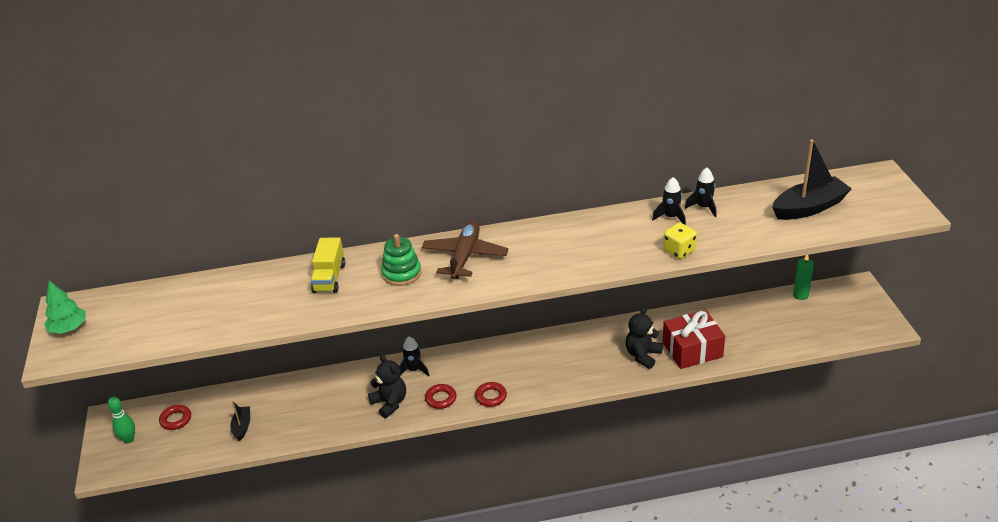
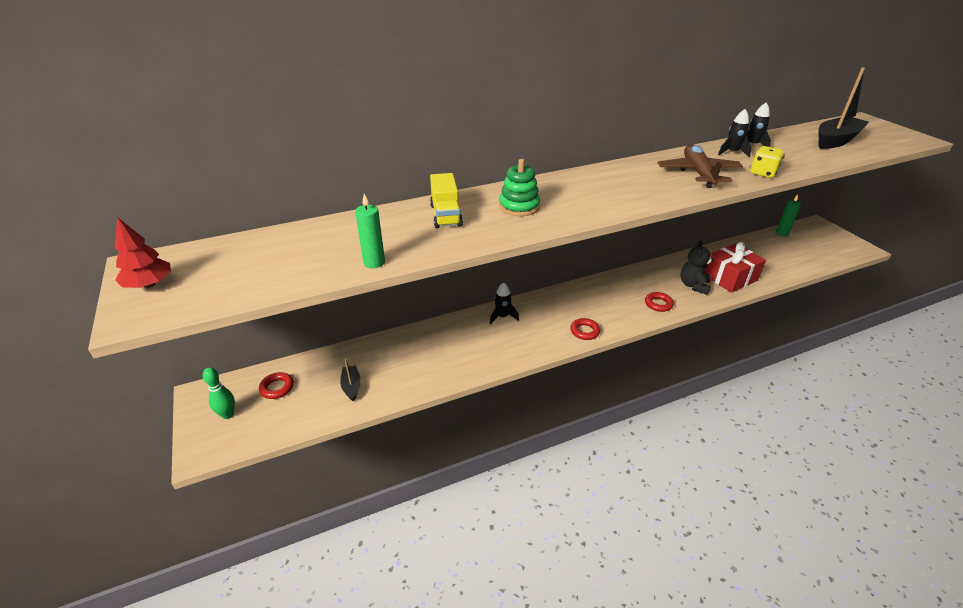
camera: 15 degrees left, 0 degrees up
green tree [44,281,86,334] -> red tree [115,217,171,288]
black teddy bear [368,355,406,418] -> none
brown plane [422,220,509,279] -> brown plane moved to [658,144,743,188]
red ring [425,384,456,409] -> red ring moved to [645,292,674,312]
none -> green candle [355,194,385,268]

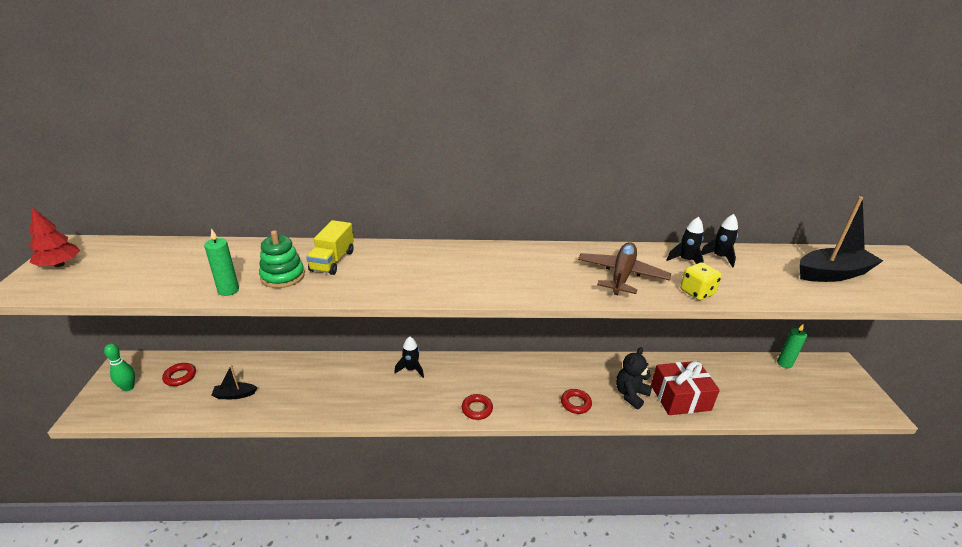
camera: 20 degrees right, 5 degrees down
black boat [340,359,361,401] -> black boat turned 105 degrees counterclockwise [212,365,257,399]
green stacking toy [499,159,540,216] -> green stacking toy moved to [259,230,305,288]

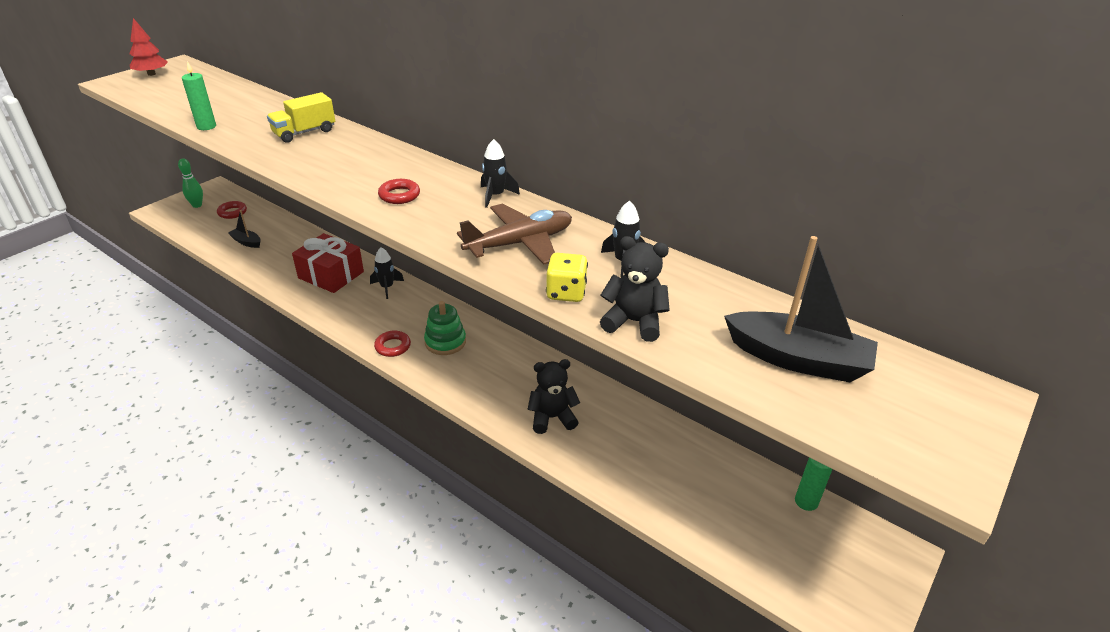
camera: 40 degrees right, 5 degrees up
green stacking toy [259,230,305,288] -> green stacking toy moved to [424,301,466,355]
red ring [561,389,592,414] -> red ring moved to [378,179,420,204]
red gift [651,361,720,415] -> red gift moved to [292,233,364,293]
black rocket [701,214,738,268] -> black rocket moved to [481,139,520,208]
none -> black teddy bear [600,236,670,342]

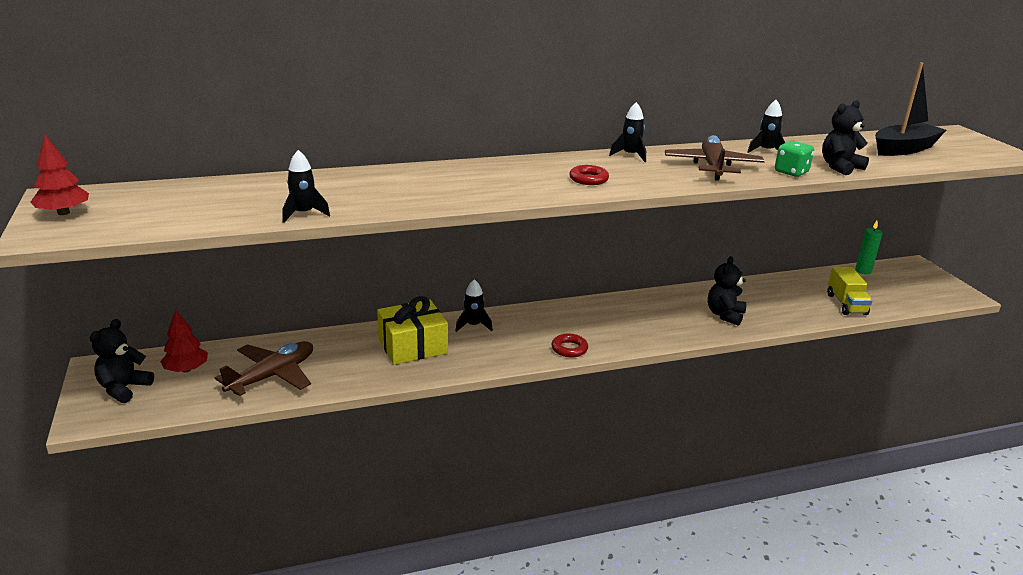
camera: 55 degrees left, 10 degrees down
green bowling pin [178,158,203,208] -> black teddy bear [90,319,154,403]
green candle [182,61,216,130] -> black rocket [282,150,330,223]
red ring [217,201,247,219] -> red tree [160,310,208,372]
black boat [228,210,261,248] -> brown plane [215,341,313,396]
yellow truck [267,92,335,143] -> yellow truck moved to [827,267,872,315]
red gift [292,233,364,293] -> yellow gift [377,296,448,365]
green stacking toy [424,301,466,355] -> none
yellow dice [546,253,588,302] -> green dice [775,141,814,177]

